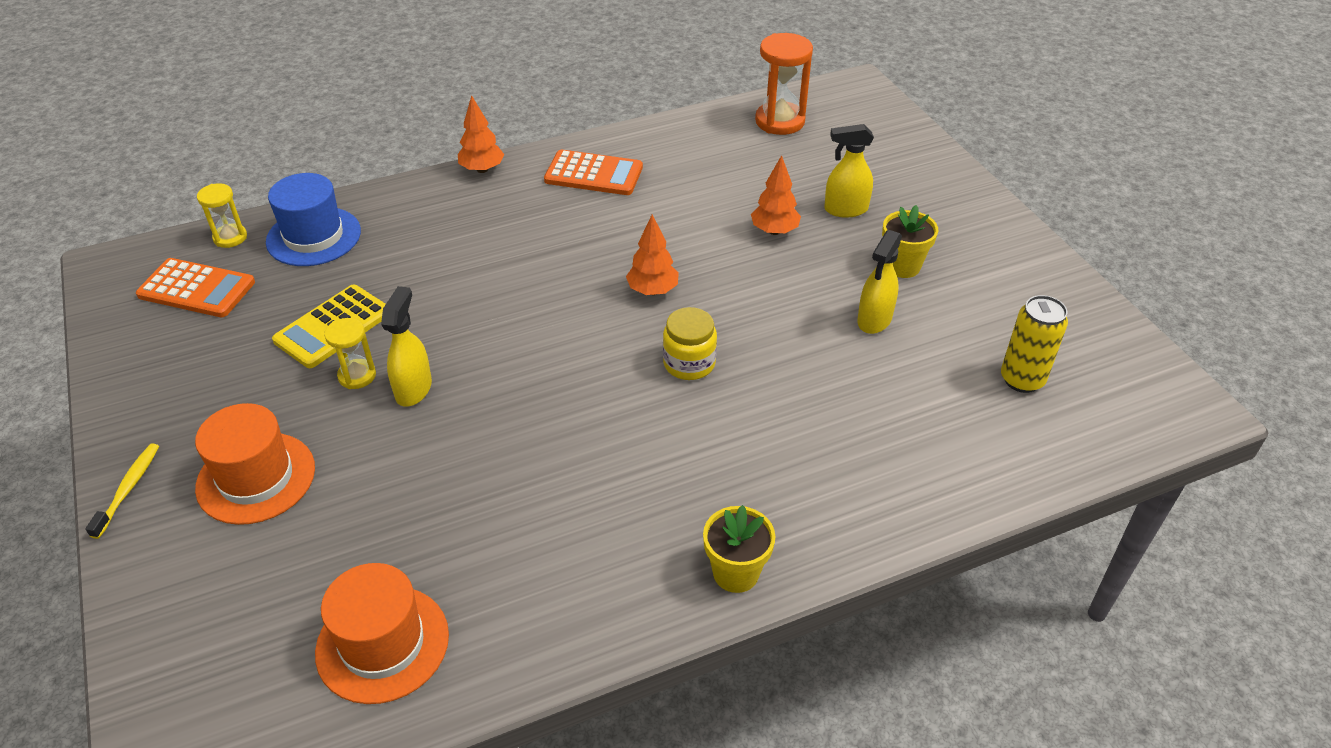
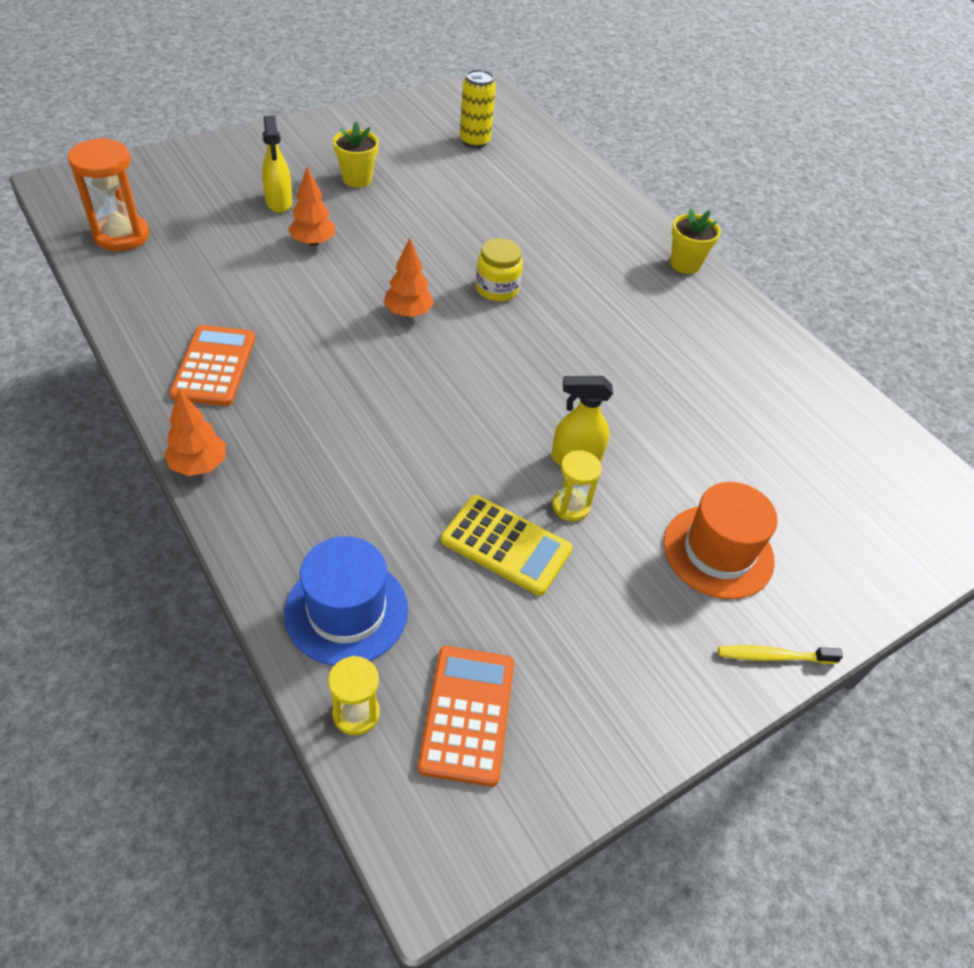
camera: 105 degrees left, 5 degrees up
orange hat [315,563,449,704] -> none
yellow spray bottle [857,230,902,334] -> none

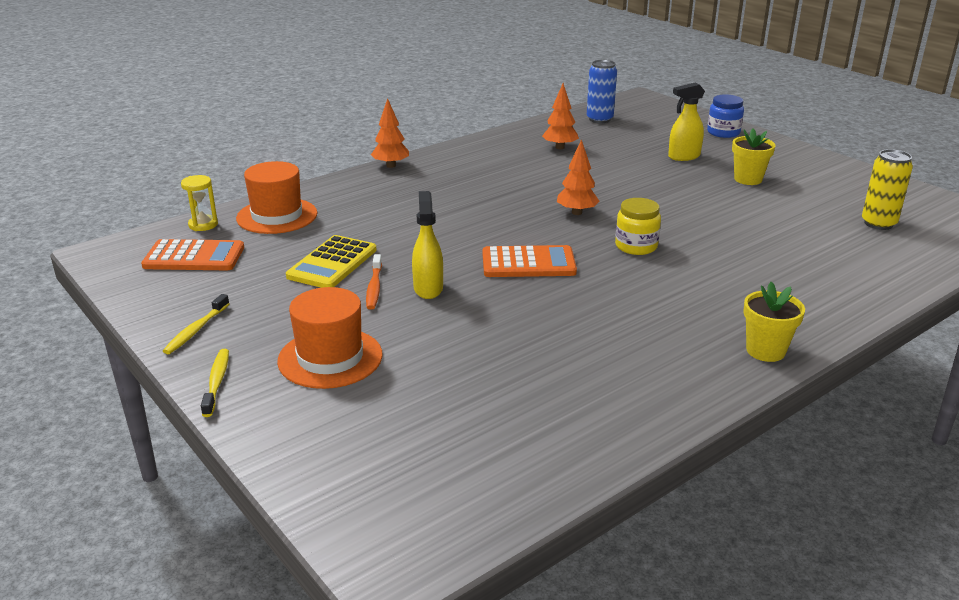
camera: 90 degrees right, 20 degrees down
orange hourglass [68,138,149,251] -> blue can [587,60,617,123]
orange calculator [169,325,255,406] -> orange calculator moved to [482,245,577,277]
blue hat [284,536,408,666] -> orange hat [236,161,317,234]
orange tree [288,167,335,246] -> orange tree moved to [542,83,579,149]
yellow hourglass [552,450,602,521] -> orange toothbrush [366,254,382,310]
none -> yellow toothbrush [163,294,229,354]
none -> blue jar [707,94,744,138]

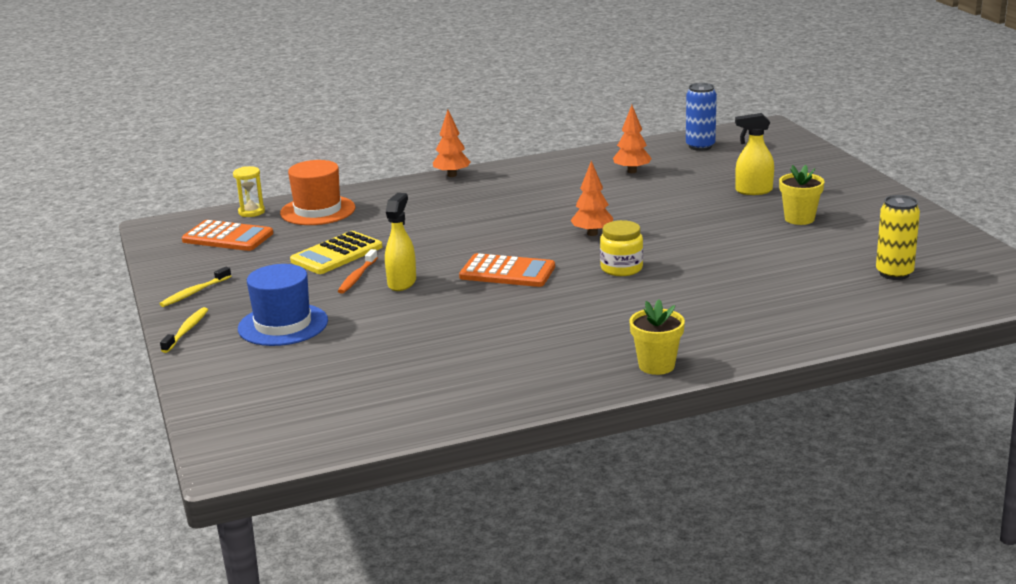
camera: 20 degrees right, 5 degrees down
orange hat [277,287,383,389] -> blue hat [238,264,328,346]
blue jar [707,94,744,138] -> none

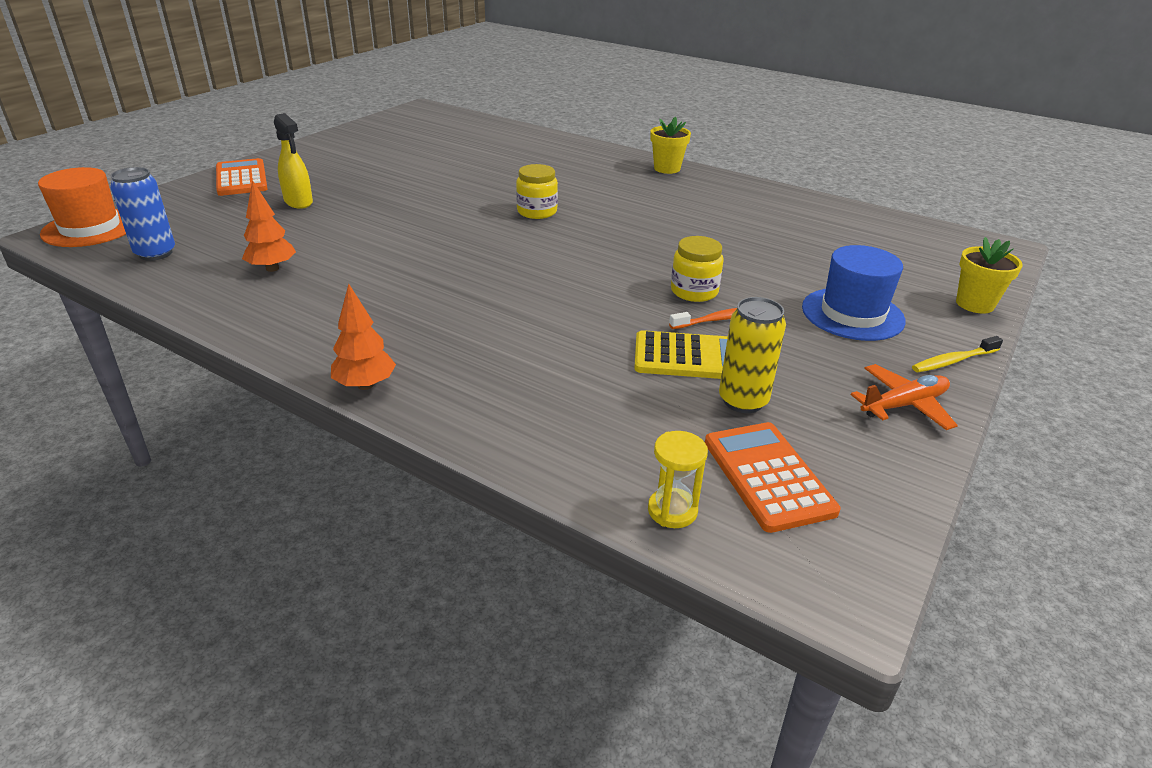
camera: 130 degrees left, 10 degrees up
yellow toothbrush [159,267,231,307] -> orange plane [851,364,958,430]
orange hat [280,160,355,225] -> orange hat moved to [38,167,126,247]
yellow spray bottle [385,193,416,291] -> yellow jar [671,236,724,302]
orange calculator [459,253,555,287] -> orange calculator moved to [216,158,268,196]
orange tree [570,161,613,236] -> none
yellow flower pot [779,165,824,225] -> yellow flower pot moved to [956,237,1023,314]
yellow can [876,195,920,280] -> yellow can moved to [719,297,786,413]

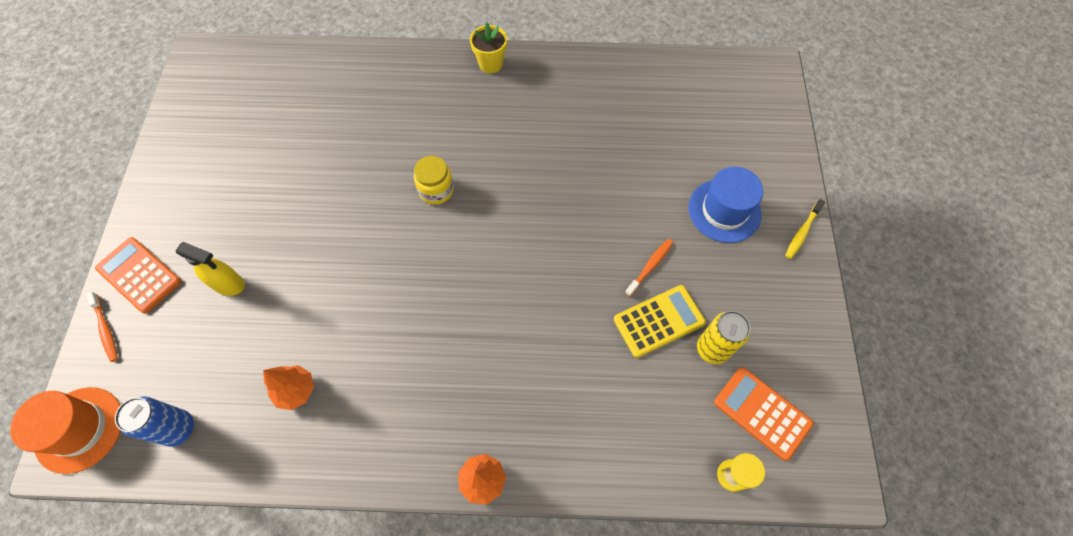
camera: 30 degrees left, 30 degrees up
yellow jar [671,236,724,302] -> none
orange plane [851,364,958,430] -> none
yellow flower pot [956,237,1023,314] -> none
none -> orange toothbrush [86,292,118,362]

